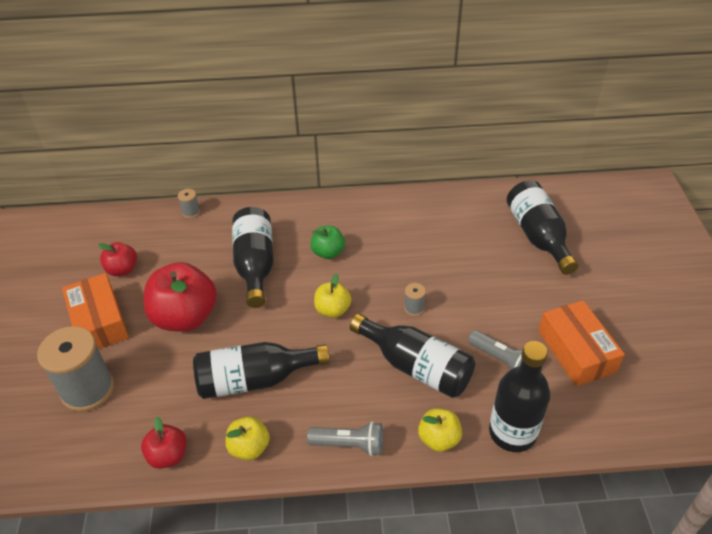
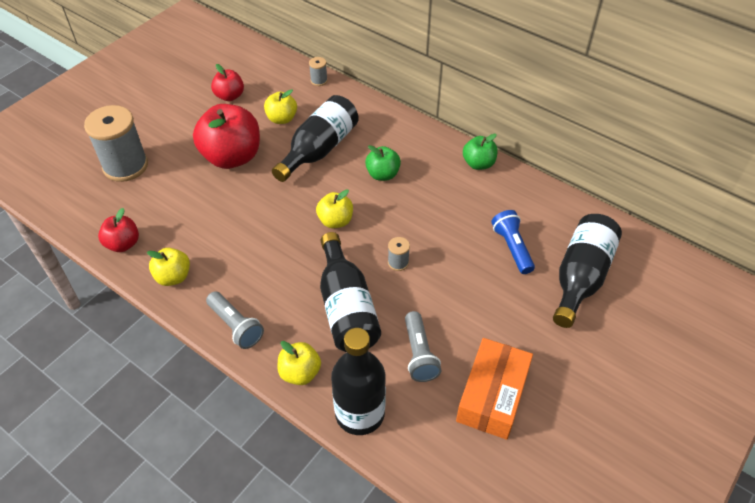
camera: 40 degrees right, 5 degrees up
orange box [62,273,129,349] -> none
black bottle [193,342,330,399] -> none
none -> yellow apple [264,89,297,124]
none -> green apple [463,134,498,170]
none -> blue flashlight [491,210,535,274]

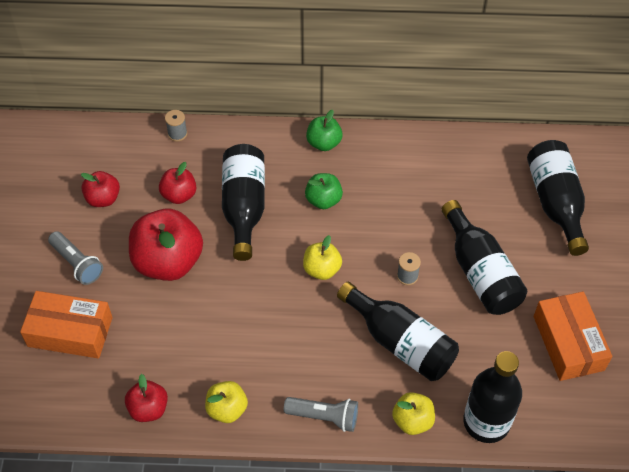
camera: 35 degrees left, 5 degrees up
grey spool [84,105,148,182] -> orange box [20,291,113,359]
yellow apple [264,89,297,124] -> red apple [159,162,196,204]
grey flashlight [405,311,441,382] -> grey flashlight moved to [48,231,103,285]
green apple [463,134,498,170] -> green apple moved to [306,110,343,151]
blue flashlight [491,210,535,274] -> none
none -> black bottle [441,200,527,315]

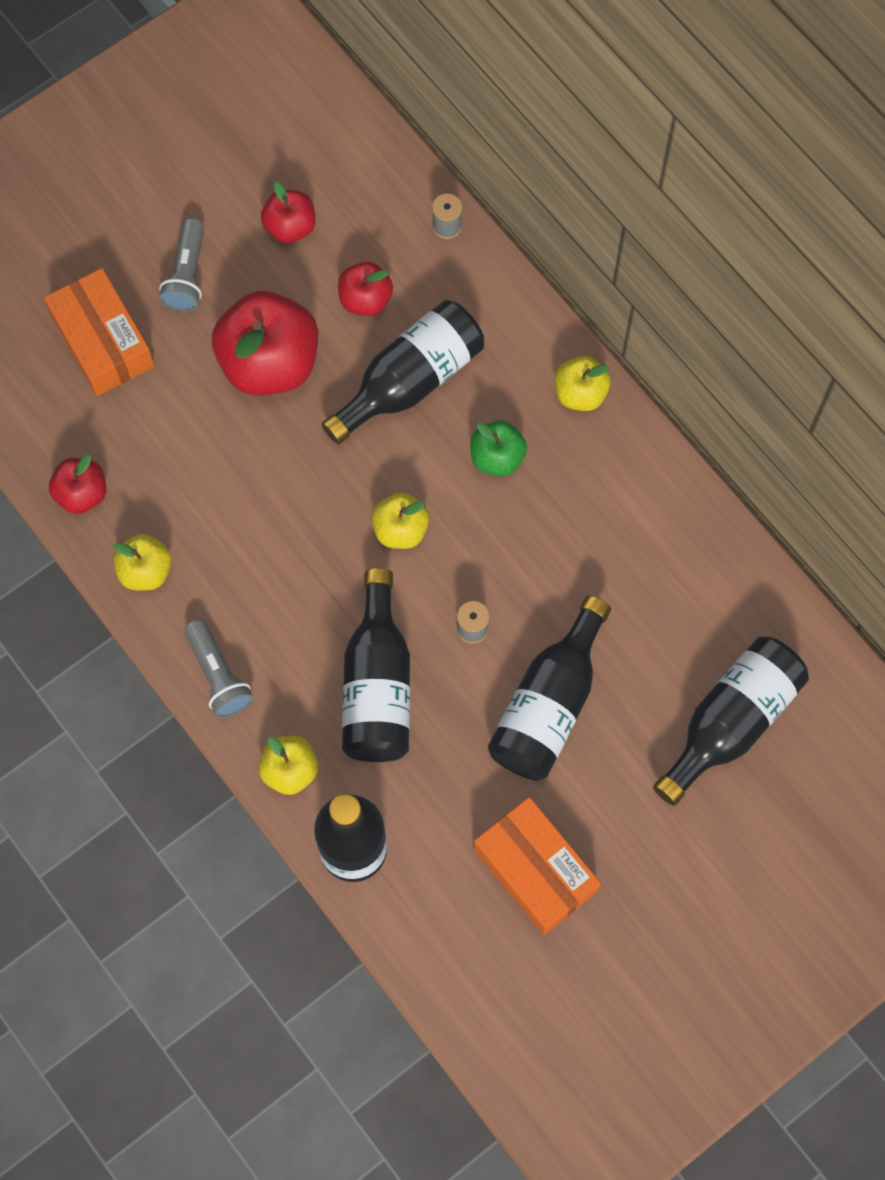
camera: 50 degrees right, 15 degrees up
green apple [306,110,343,151] -> yellow apple [555,356,611,411]
orange box [534,292,612,381] -> orange box turned 75 degrees counterclockwise [474,797,601,935]

